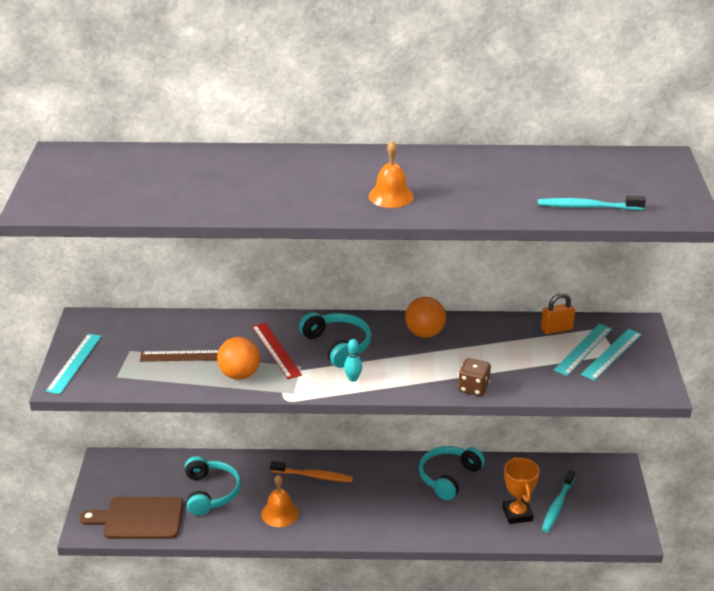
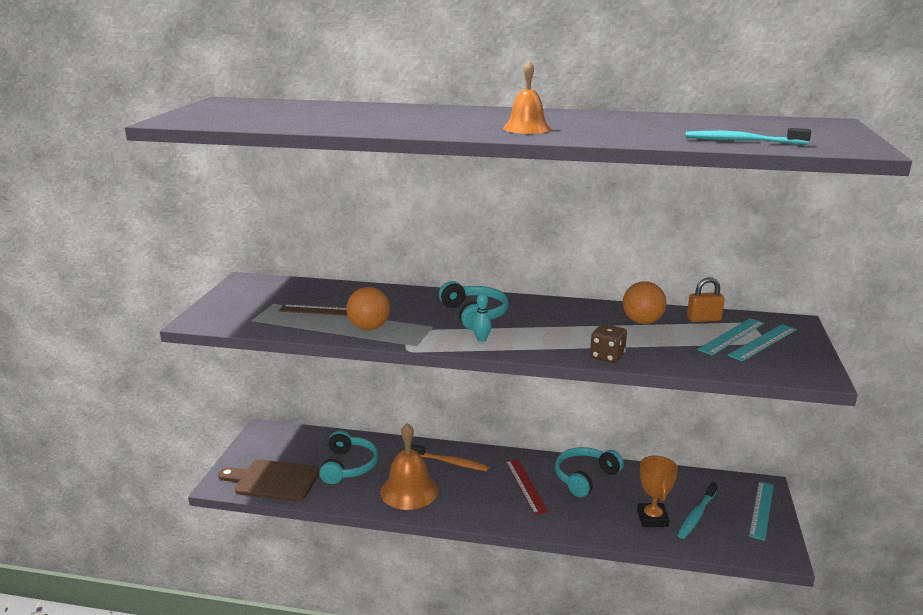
camera: 10 degrees right, 10 degrees down
turquoise ruler [46,334,102,394] -> turquoise ruler moved to [749,481,774,541]
red ruler [252,323,302,379] -> red ruler moved to [506,459,549,515]
orange bell [261,475,299,527] -> orange bell [380,423,438,510], size x1.54
orange ball [405,297,446,338] -> orange ball moved to [623,281,666,324]

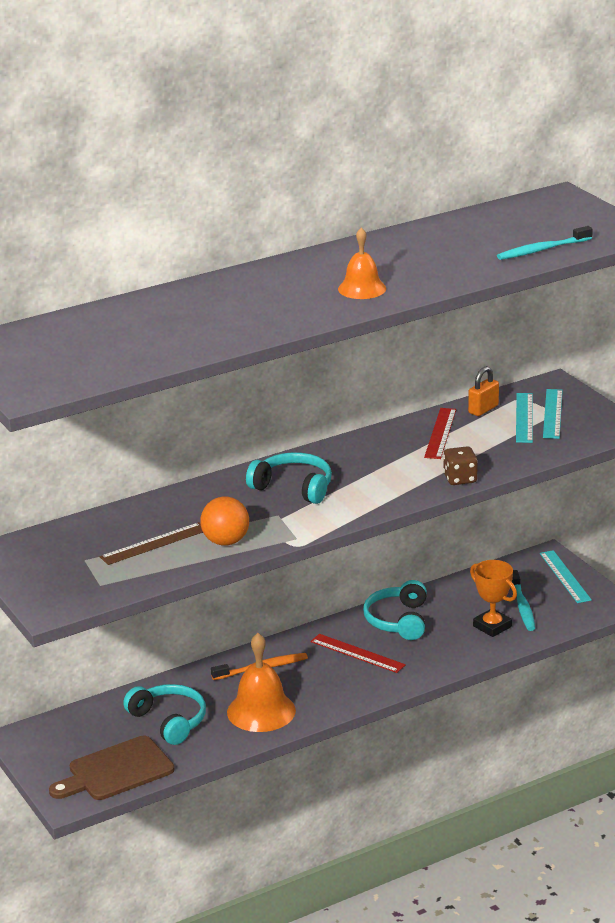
camera: 40 degrees left, 5 degrees up
turquoise bowling pin [473,293,492,342] -> none
orange ball [623,281,666,324] -> red ruler [424,408,456,459]

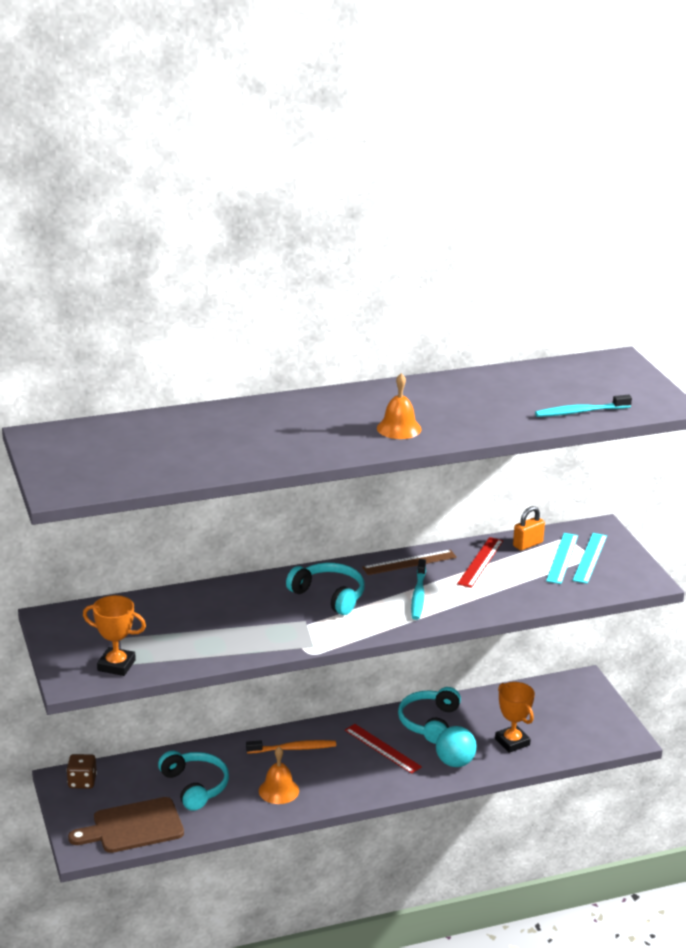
camera: 10 degrees right, 0 degrees up
brown ruler [100,522,203,565] -> brown ruler moved to [362,550,457,575]
orange ball [200,497,249,546] -> none
orange bell [227,633,296,732] -> orange bell [259,747,299,804], size x0.65
brown dice [443,446,478,485] -> brown dice moved to [67,754,97,789]
turquoise toothbrush [512,570,535,631] -> turquoise toothbrush moved to [411,559,426,620]
turquoise ruler [540,550,592,603] -> none
none -> orange trophy [83,595,146,676]
none -> turquoise ball [436,726,477,767]

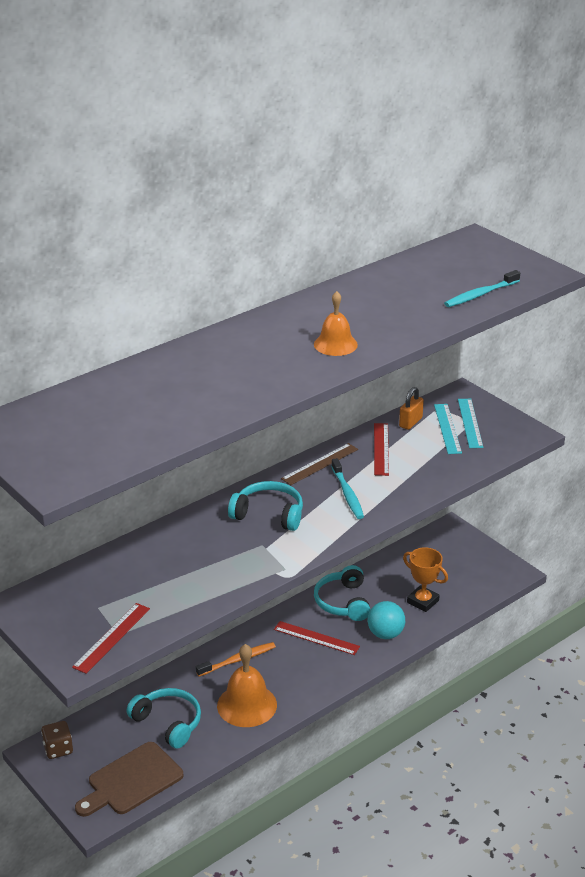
camera: 20 degrees left, 5 degrees up
orange trophy [83,595,146,676] -> red ruler [72,603,150,674]
orange bell [259,747,299,804] -> orange bell [217,644,277,727], size x1.54

